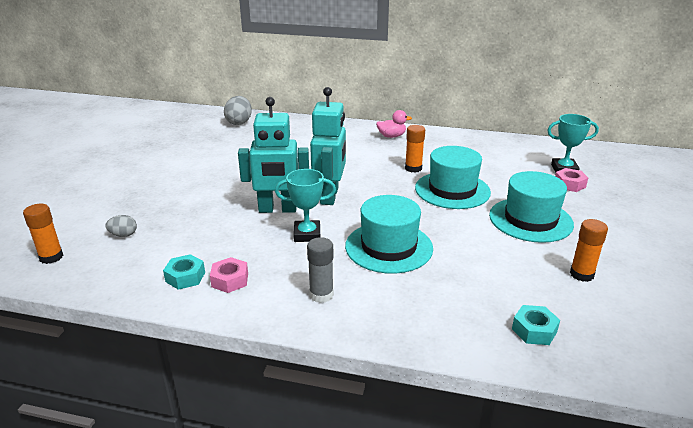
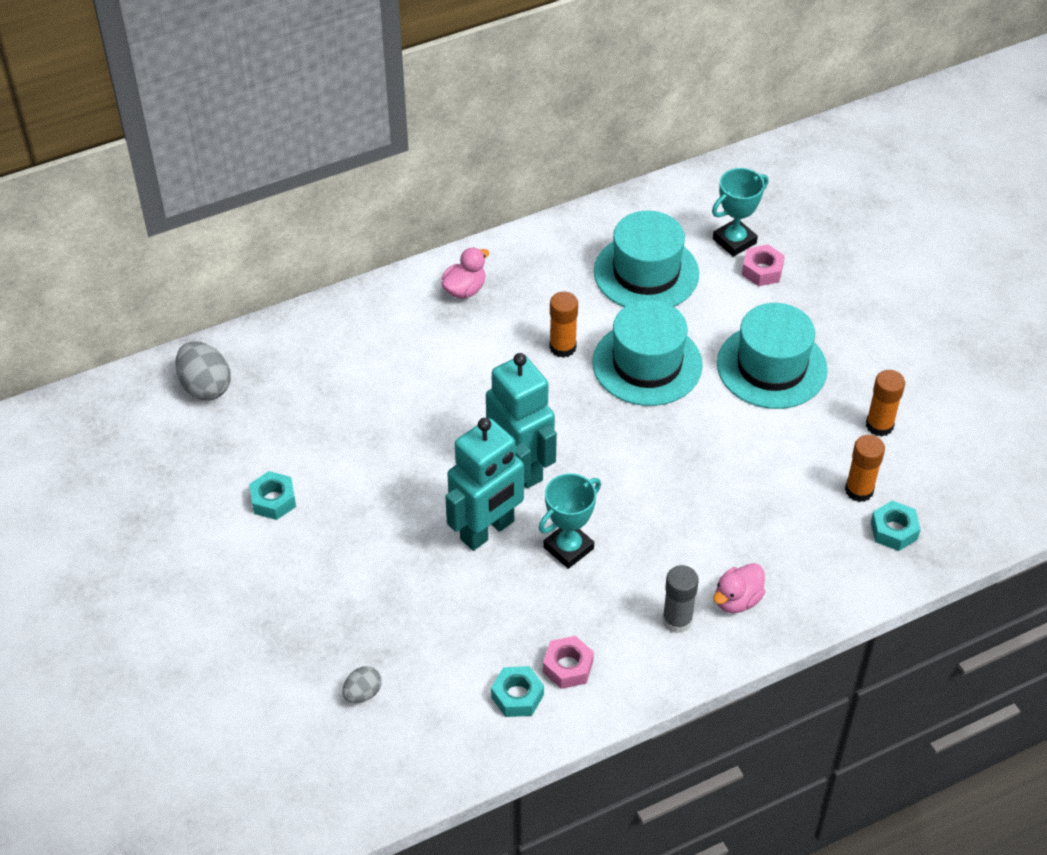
camera: 40 degrees left, 20 degrees up
orange glue stick [23,204,63,264] -> orange glue stick moved to [845,435,885,502]
turquoise hat [345,195,433,274] -> turquoise hat moved to [594,211,699,307]
none -> turquoise nut [249,471,296,520]
none -> pink duck [713,563,765,613]

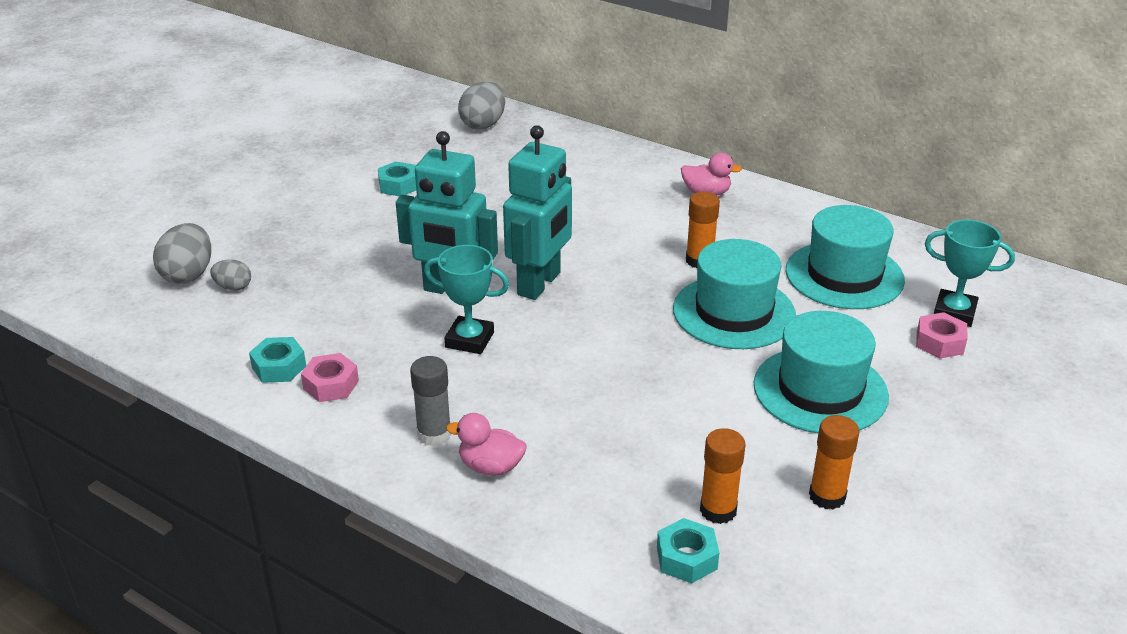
camera: 60 degrees right, 15 degrees down
none -> grey egg [153,223,211,284]

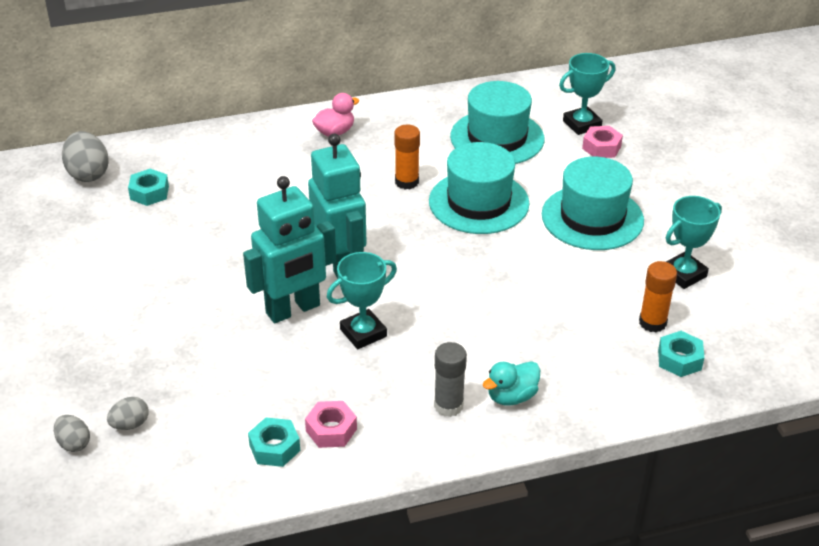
camera: 50 degrees left, 5 degrees up
grey egg [153,223,211,284] -> grey egg [54,415,90,452], size x0.57
turquoise nut [378,161,416,196] -> turquoise nut moved to [128,169,169,206]
pink duck [446,413,527,476] -> turquoise duck [483,361,540,406]
orange glue stick [809,415,859,510] -> turquoise trophy [666,196,722,289]

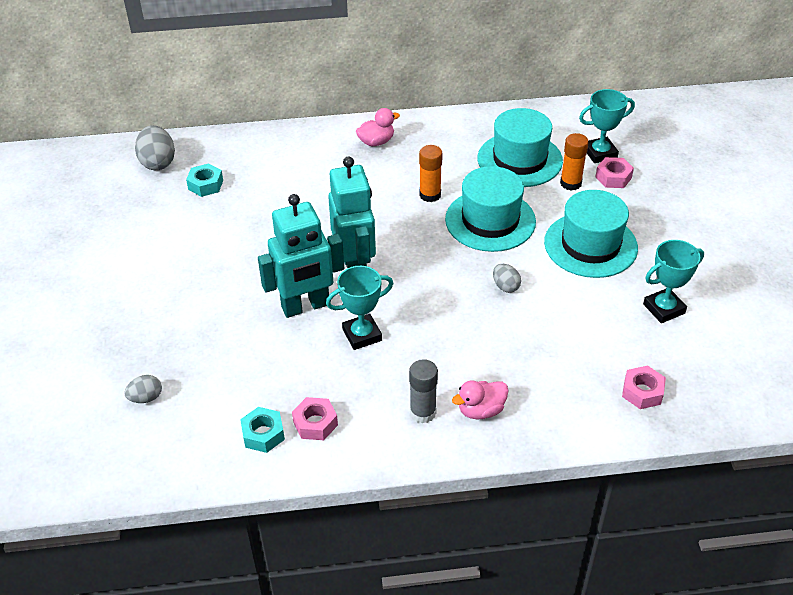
camera: 10 degrees right, 5 degrees up
grey egg [54,415,90,452] -> grey egg moved to [493,264,521,293]
turquoise duck [483,361,540,406] -> pink duck [452,380,509,420]
orange glue stick [639,261,677,332] -> orange glue stick moved to [560,133,589,191]
turquoise nut [658,331,704,377] -> pink nut [622,365,666,409]

